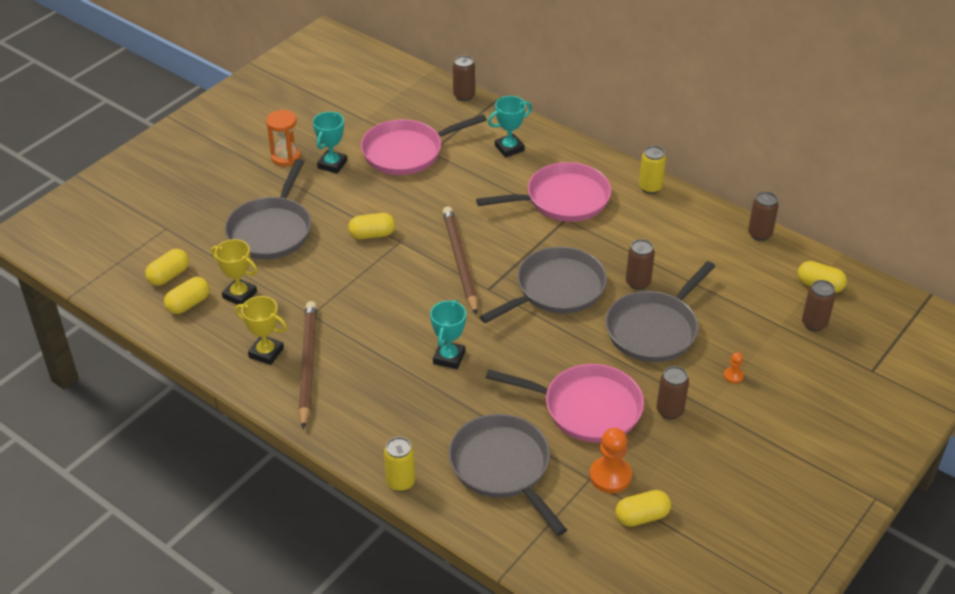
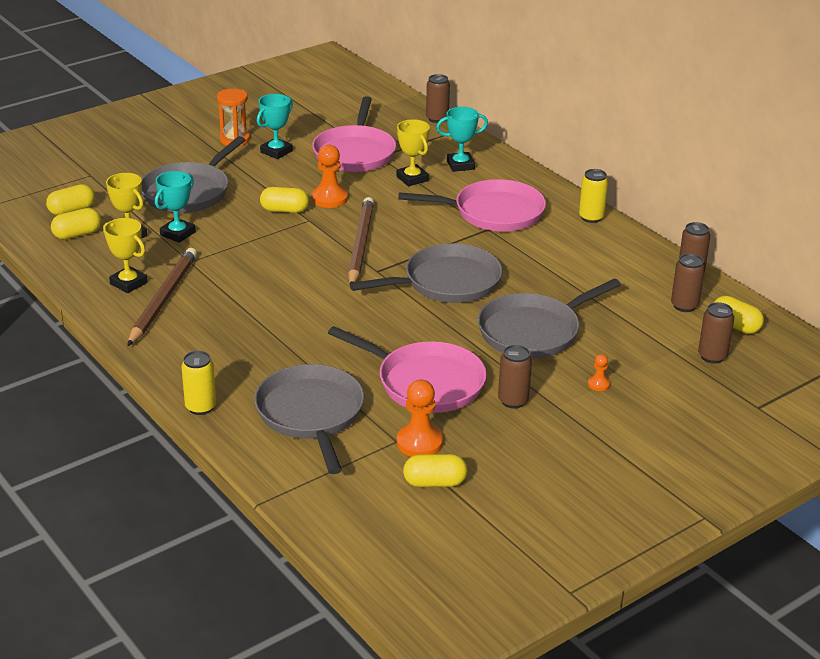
camera: 15 degrees right, 10 degrees down
pink pan [361,114,487,175] -> pink pan turned 75 degrees counterclockwise [312,96,396,172]
turquoise trophy [430,300,466,369] -> turquoise trophy moved to [155,171,196,243]
brown can [626,239,655,290] -> brown can moved to [671,254,705,312]
none -> orange pawn [311,145,348,208]
none -> yellow trophy [397,119,430,186]

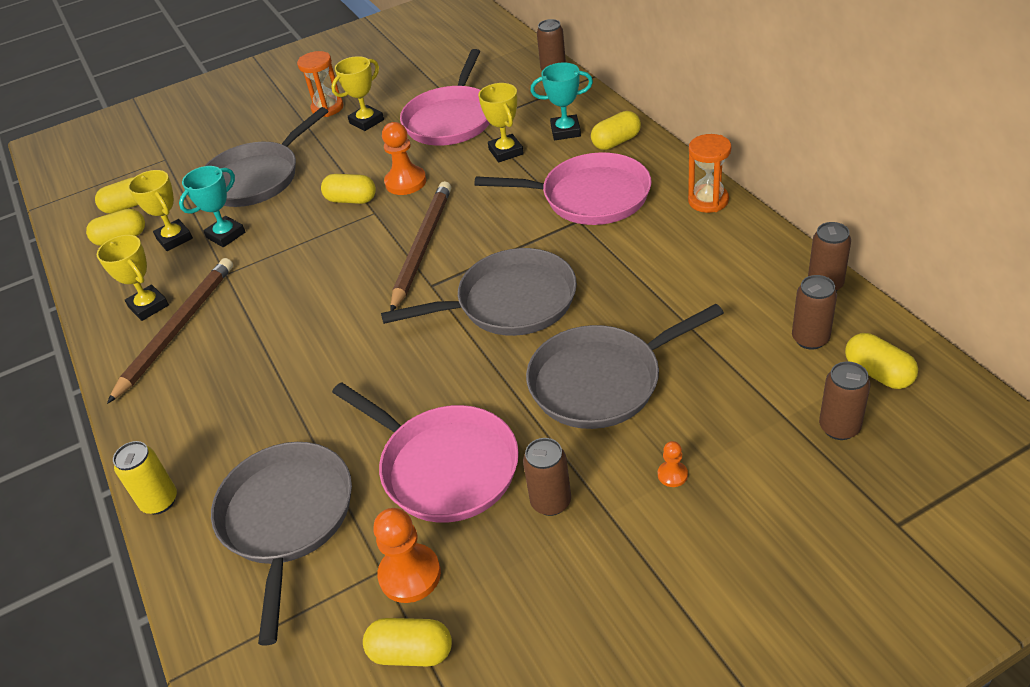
camera: 15 degrees right, 10 degrees up
turquoise trophy [257,94,293,159] -> yellow trophy [331,56,384,131]
yellow can [579,169,608,223] -> orange hourglass [688,134,731,213]
none -> yellow capsule [591,111,641,150]

